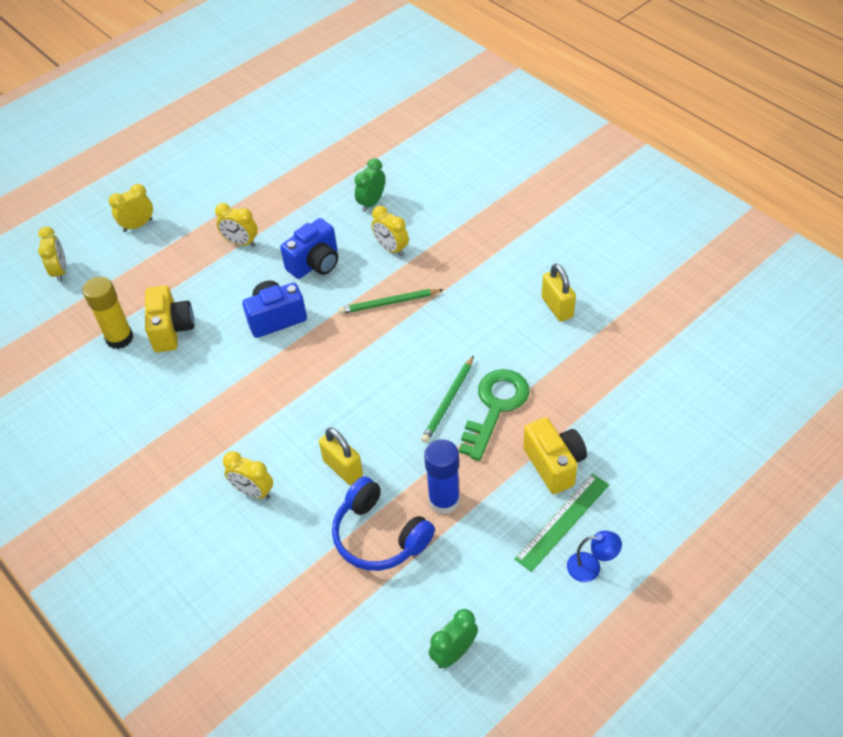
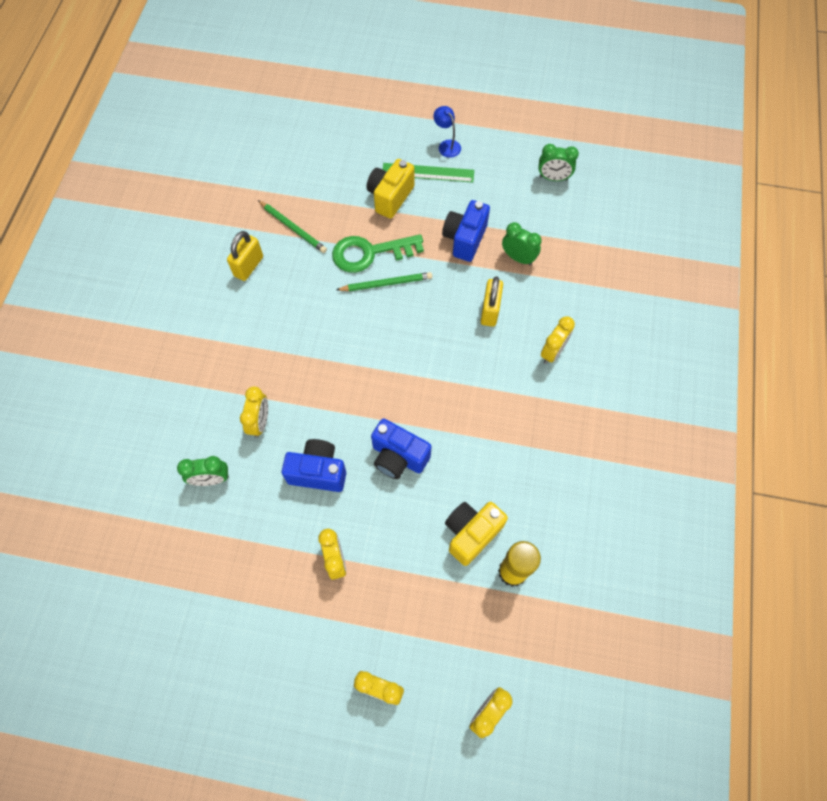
camera: 130 degrees left, 15 degrees up
yellow clock [223,451,273,499] -> yellow clock turned 45 degrees clockwise [541,316,575,364]
blue headphones [332,477,435,571] -> green clock [502,222,542,265]
green pencil [339,289,444,314] -> green pencil moved to [258,200,327,253]
blue glue stick [424,439,460,515] -> blue camera [442,200,490,262]

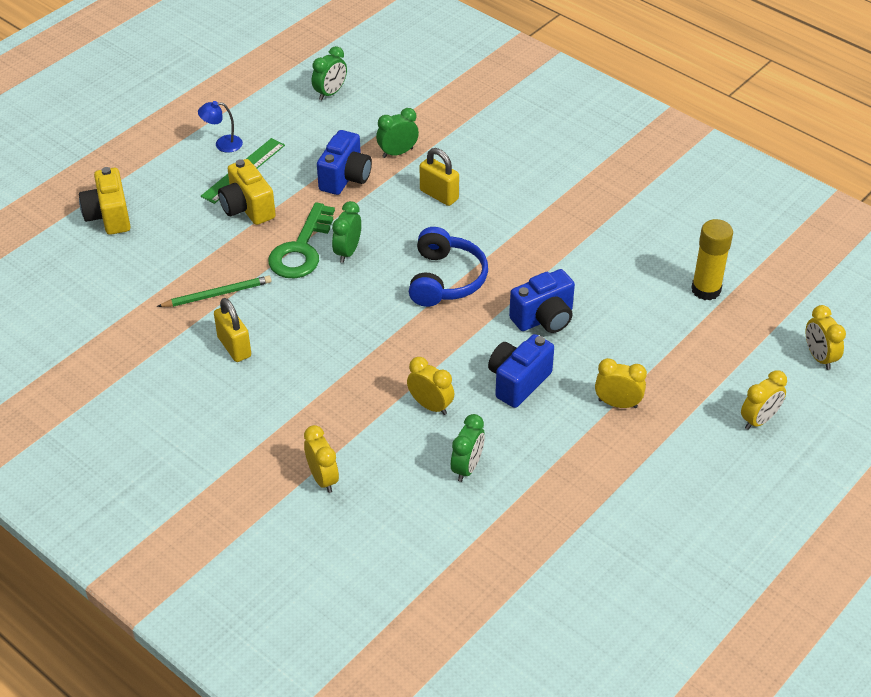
camera: 60 degrees left, 20 degrees down
green pencil [336,272,432,291] -> green clock [332,201,361,263]
blue camera [442,200,490,262] -> blue camera turned 120 degrees counterclockwise [317,130,372,195]
yellow camera [445,502,508,566] -> yellow camera moved to [79,167,131,235]
yellow clock [541,316,575,364] -> yellow clock moved to [304,425,339,493]
none -> blue headphones [409,227,488,307]

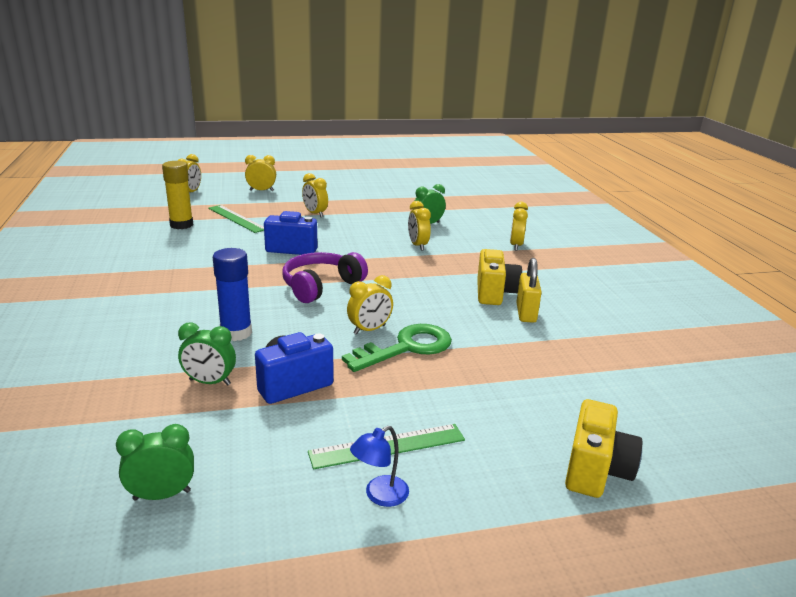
camera: 145 degrees left, 20 degrees down
green pencil [157,275,271,307] -> none
blue lamp [198,101,243,153] -> blue lamp turned 105 degrees clockwise [350,426,409,507]
yellow camera [218,159,276,225] -> yellow camera moved to [477,249,522,305]
green clock [332,201,361,263] -> yellow clock [347,275,393,335]
blue headphones [409,227,488,307] -> purple headphones [282,252,368,303]
yellow padlock [420,148,459,206] -> blue glue stick [213,248,252,341]
blue camera [488,334,554,408] -> none
none -> green ruler [208,205,264,233]

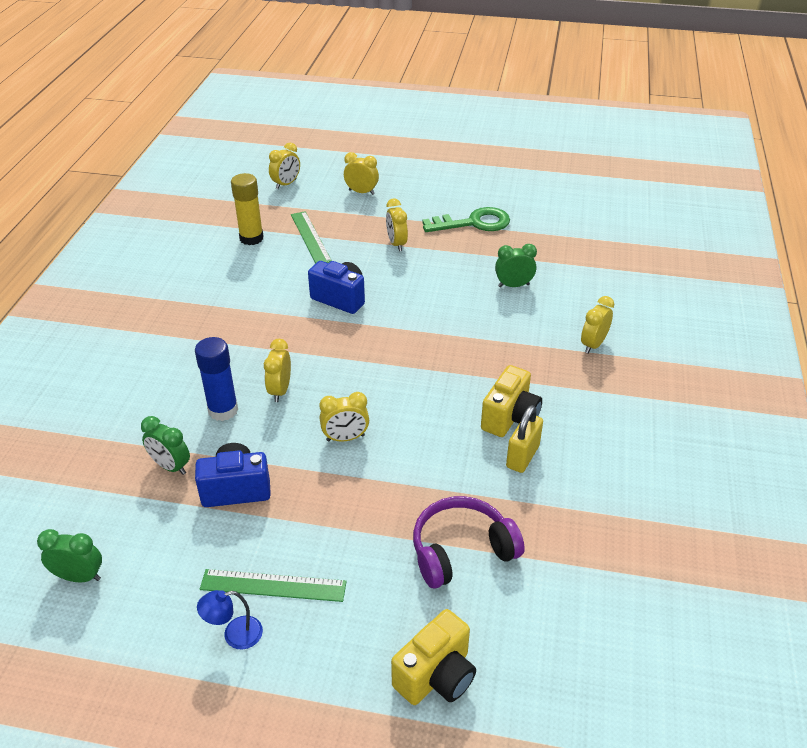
camera: 25 degrees right, 15 degrees up
purple headphones [282,252,368,303] -> purple headphones moved to [413,496,525,589]
green key [342,324,452,372] -> green key moved to [422,207,510,232]
yellow clock [408,201,431,251] -> yellow clock moved to [264,339,291,402]

